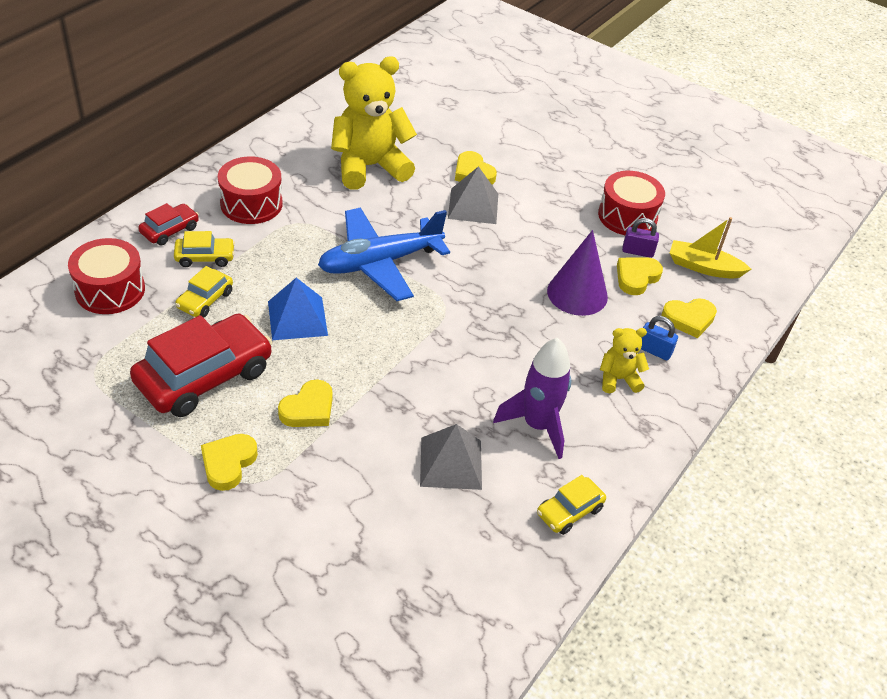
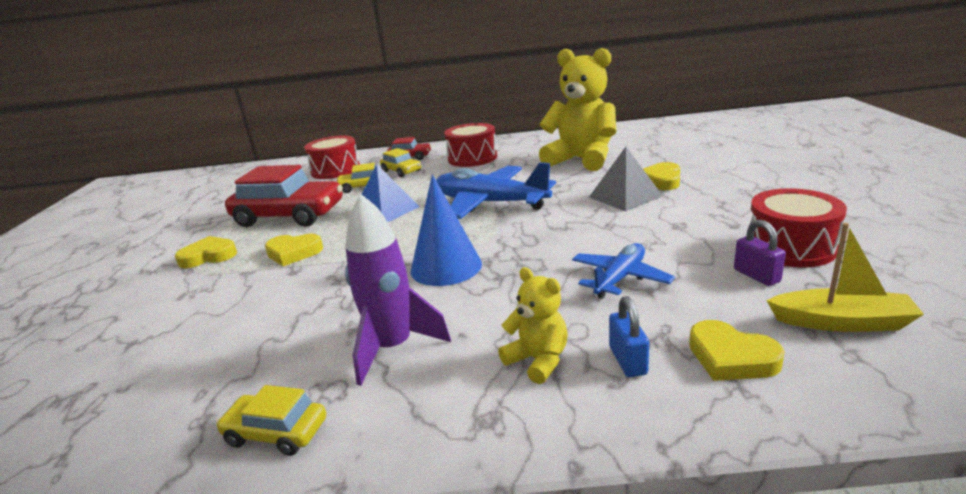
camera: 60 degrees right, 20 degrees down
grey pyramid [420,424,482,490] -> none
purple cone [547,230,608,316] -> blue plane [572,243,675,299]
yellow heart [617,257,663,295] -> none
yellow boat [670,217,751,278] -> yellow boat turned 120 degrees clockwise [767,223,924,332]
none -> blue cone [411,174,482,286]

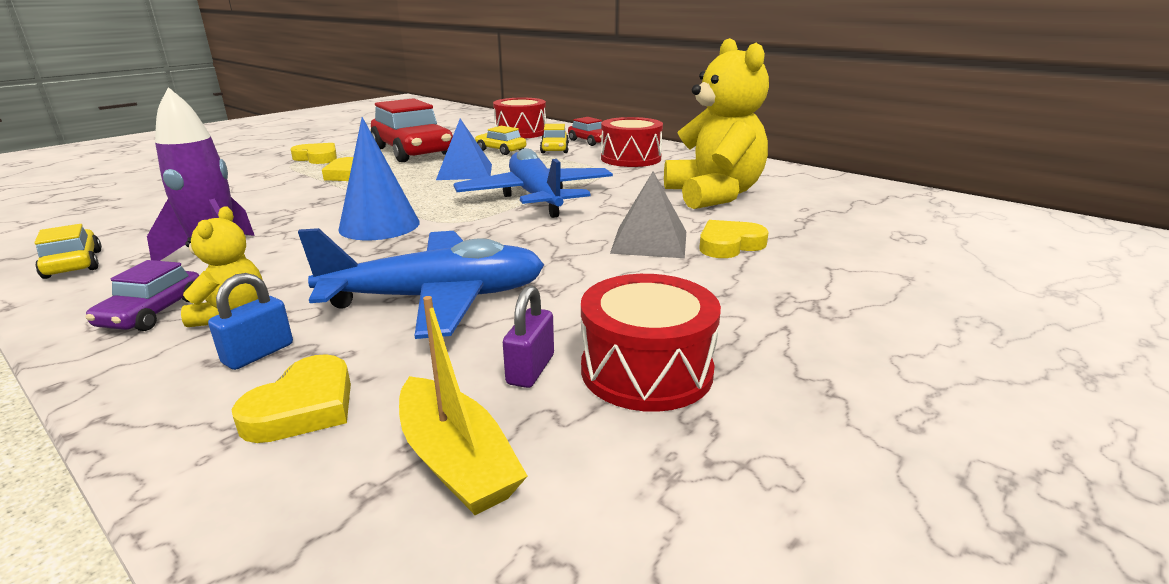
camera: 40 degrees right, 0 degrees up
blue plane [572,243,675,299] -> blue plane [298,228,544,339], size x1.75
yellow heart [689,320,785,381] -> yellow heart turned 150 degrees counterclockwise [232,354,351,443]
none -> purple car [86,260,199,331]

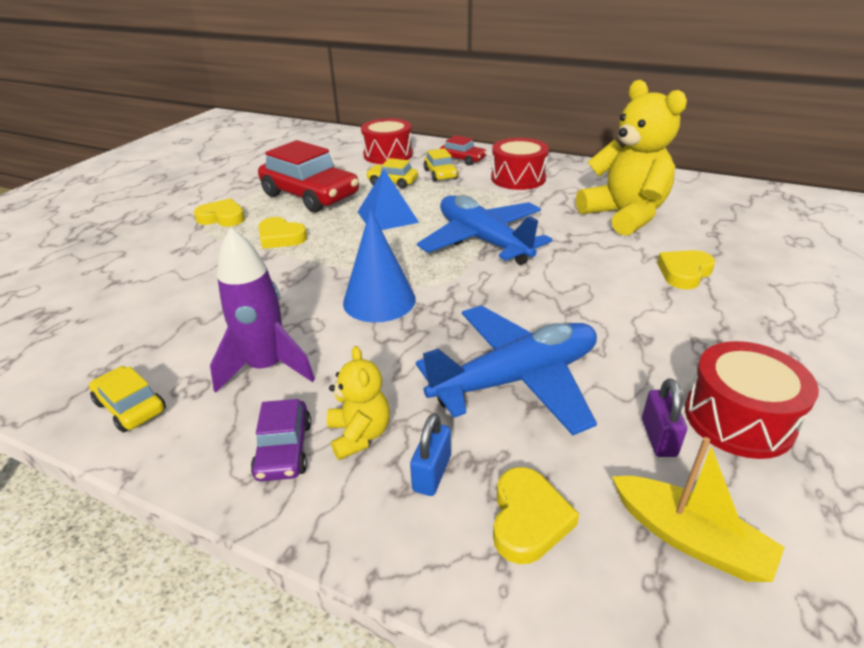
camera: 15 degrees left, 10 degrees up
grey pyramid [610,171,686,258] -> none

